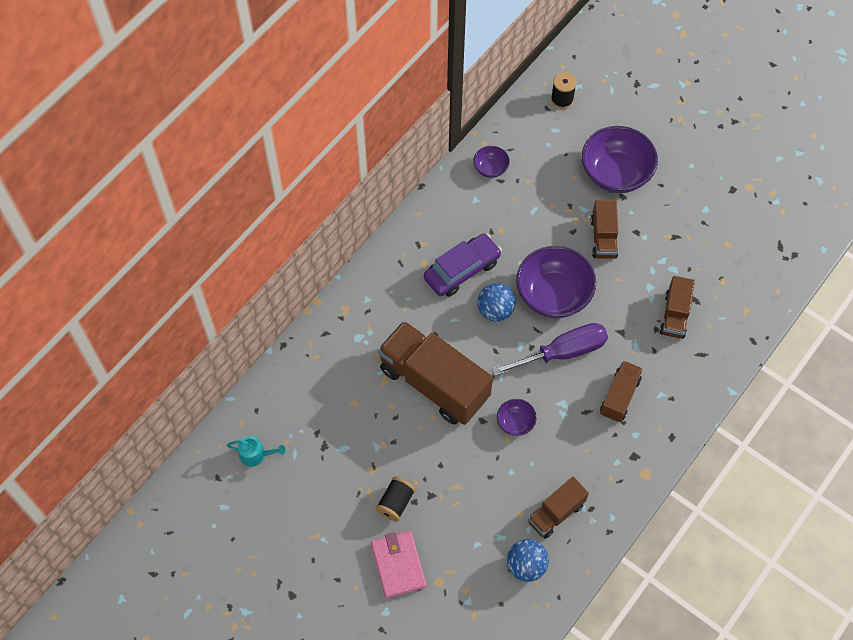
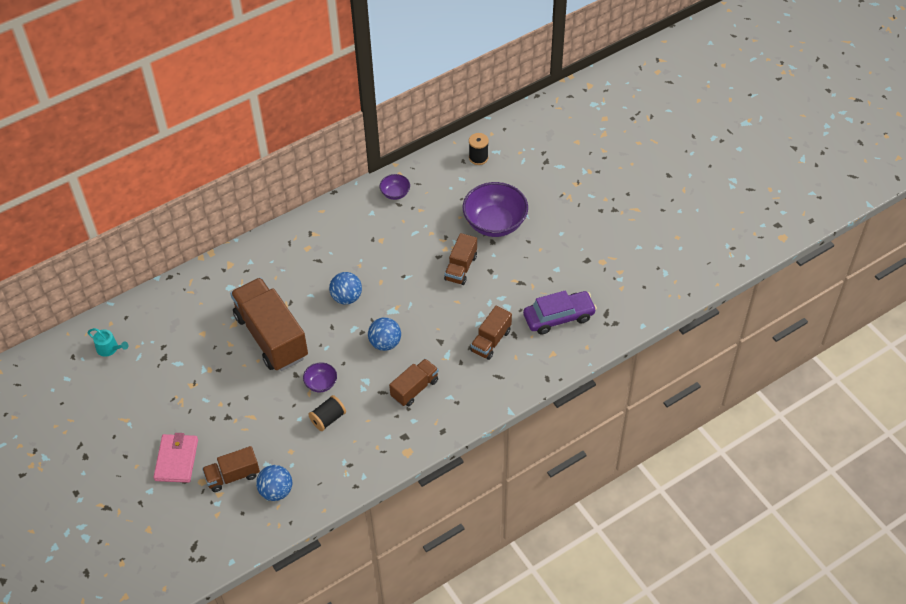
camera: 20 degrees right, 10 degrees down
black spool [376,477,416,522] -> black spool moved to [308,395,346,431]
purple car [424,234,502,297] -> purple car moved to [523,290,597,334]
purple screwdriver [492,323,608,376] -> blue ball [368,317,401,351]
purple bowl [516,246,596,318] -> none
brown truck [528,477,589,539] -> brown truck moved to [202,446,260,492]

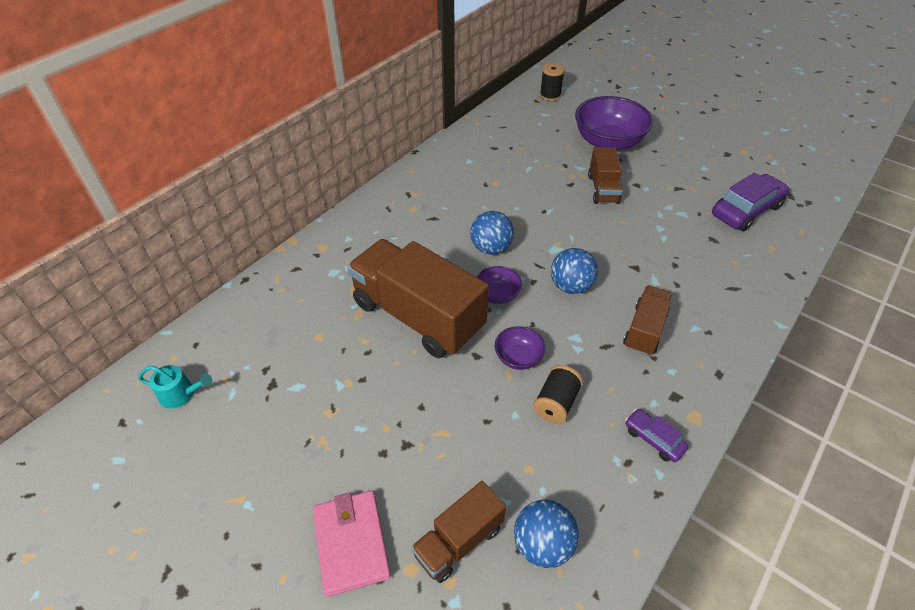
camera: 20 degrees left, 5 degrees down
purple bowl [380,174,410,200] -> purple bowl moved to [477,266,522,304]
brown truck [471,306,512,360] -> none
none -> purple car [625,409,688,462]

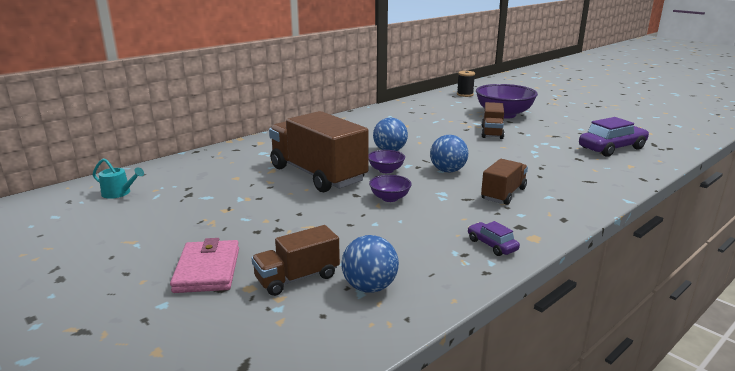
camera: 10 degrees right, 25 degrees down
black spool [533,365,583,424] -> none

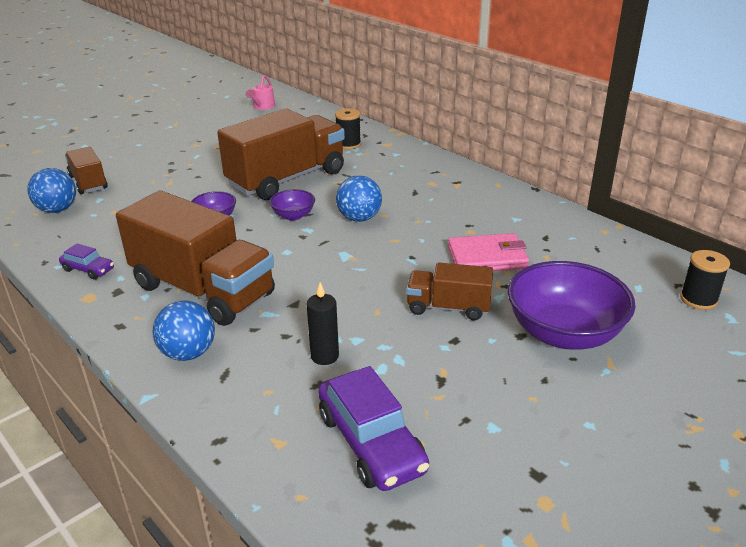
camera: 90 degrees right, 10 degrees up
turquoise watering can [93,158,144,199] -> pink watering can [246,75,275,110]
pink wallet [170,238,239,293] -> pink wallet moved to [448,233,529,271]
blue ball [430,135,468,172] -> blue ball moved to [153,301,215,361]
purple car [468,221,520,256] -> purple car turned 60 degrees clockwise [59,243,114,279]
brown truck [481,159,528,205] -> brown truck [116,190,275,326], size x1.93
none -> black candle [307,282,339,365]
none -> black spool [335,108,361,150]

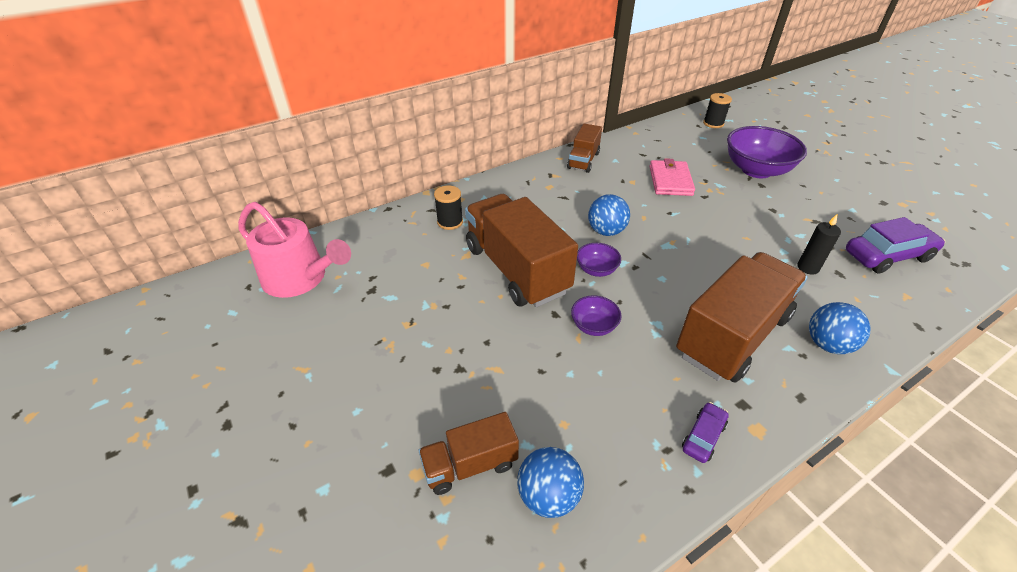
camera: 80 degrees left, 10 degrees up
pink watering can [246,75,275,110] -> pink watering can [238,202,351,298], size x2.14
brown truck [407,262,493,320] -> brown truck moved to [567,123,602,173]

